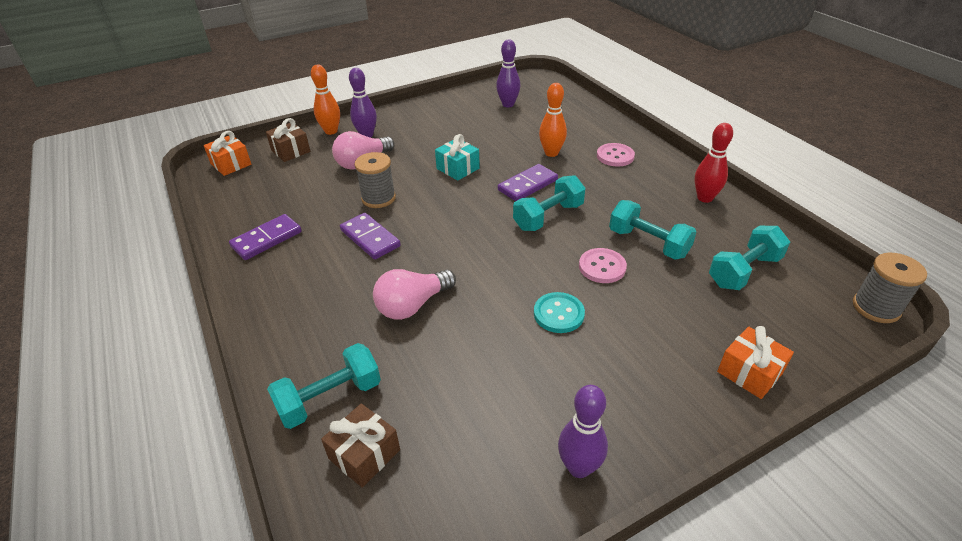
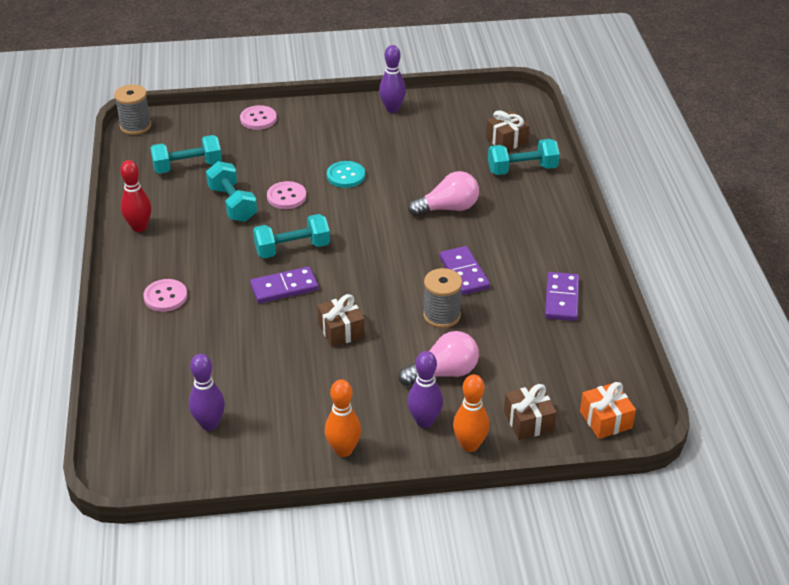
camera: 160 degrees left, 0 degrees up
purple domino [229,214,302,260] -> purple domino turned 60 degrees counterclockwise [545,272,579,321]
turquoise gift [435,134,480,181] -> brown gift [317,294,365,347]
orange bowling pin [539,83,567,157] -> orange bowling pin moved to [325,379,361,457]
orange gift [717,326,794,399] -> pink button [240,105,277,130]

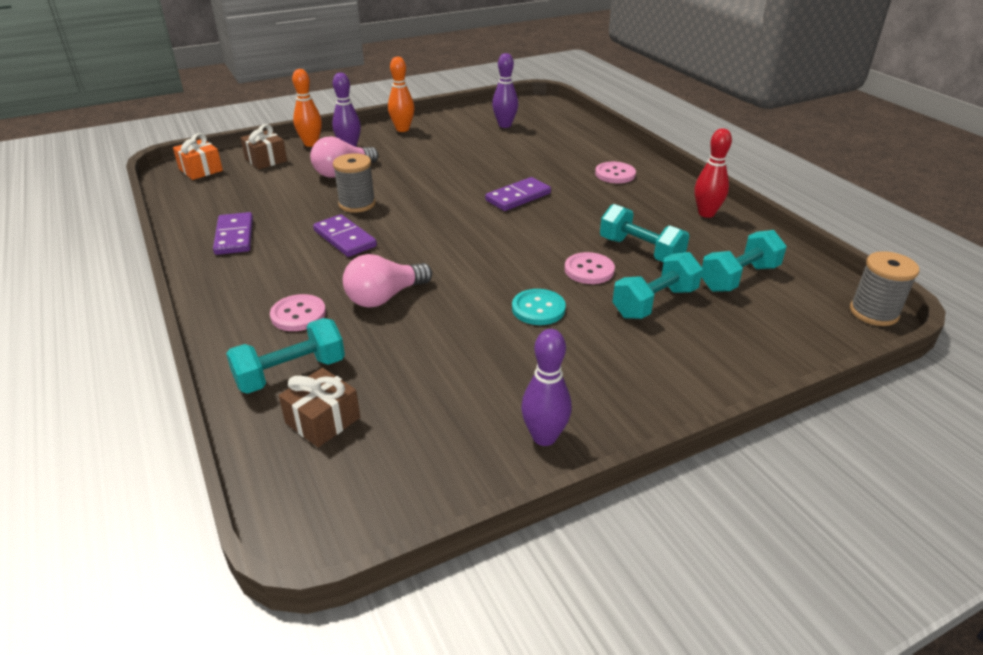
camera: 160 degrees right, 5 degrees down
pink button [240,105,277,130] -> pink button moved to [270,294,326,331]
turquoise dumbbell [253,214,330,258] -> turquoise dumbbell moved to [612,252,703,319]
brown gift [317,294,365,347] -> none

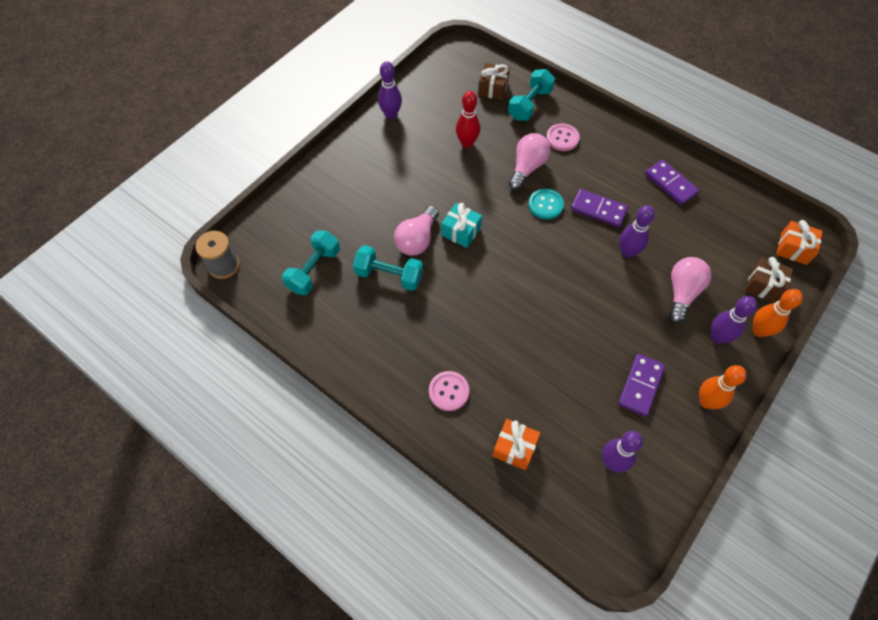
camera: 155 degrees right, 25 degrees up
grey spool [333,153,376,213] -> purple bowling pin [620,205,655,258]
purple domino [485,177,551,211] -> purple domino moved to [618,354,665,417]
turquoise button [512,289,566,325] -> turquoise button moved to [528,189,564,219]
pink button [565,252,615,284] -> pink light bulb [394,206,439,256]
turquoise dumbbell [612,252,703,319] -> none
red bowling pin [694,128,732,218] -> red bowling pin moved to [456,91,480,148]
none -> turquoise gift [441,203,482,248]
none -> orange gift [492,419,540,470]

